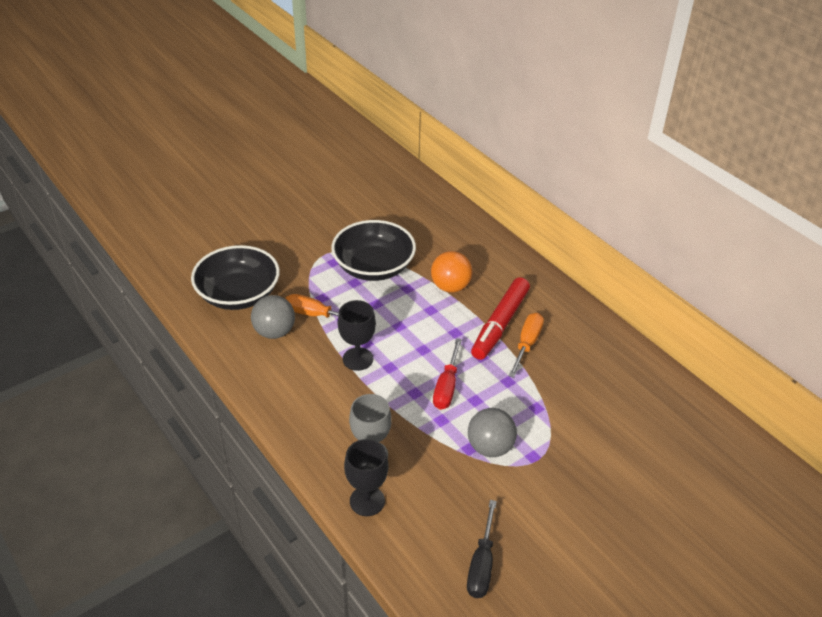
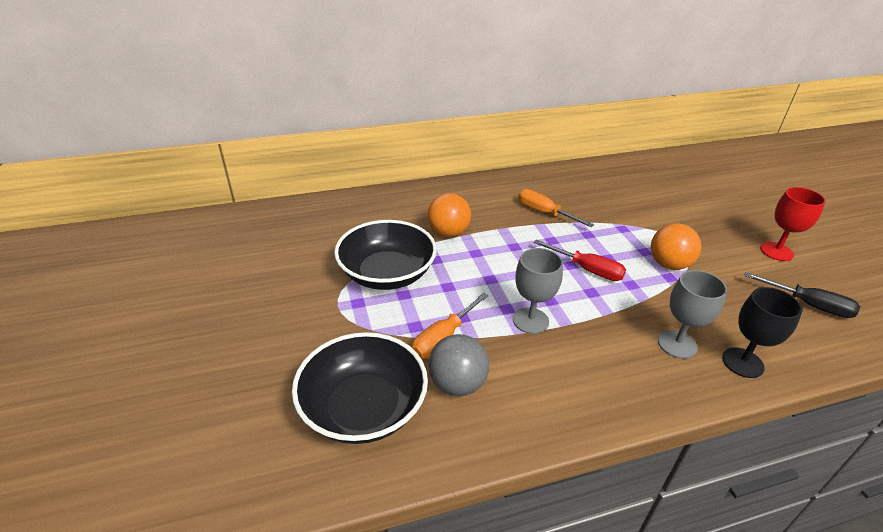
camera: 70 degrees left, 5 degrees down
black goblet [338,300,376,371] -> grey goblet [513,248,563,334]
grey ball [468,408,517,457] -> orange ball [651,223,701,270]
red marker [471,277,530,360] -> none
none -> red goblet [760,187,826,261]

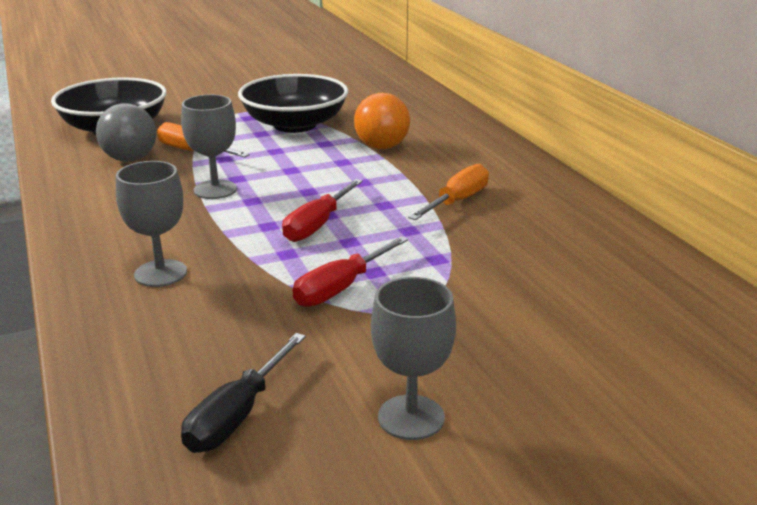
camera: 85 degrees right, 10 degrees down
orange ball [651,223,701,270] -> red screwdriver [293,236,408,307]
black goblet [722,287,802,378] -> none
red goblet [760,187,826,261] -> grey goblet [371,277,456,440]

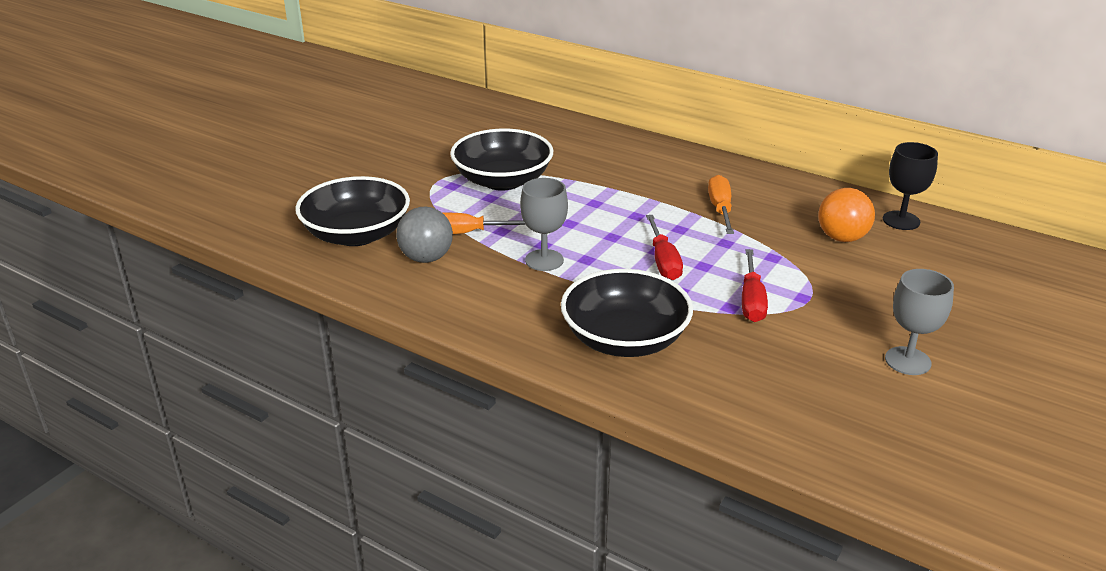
camera: 35 degrees left, 5 degrees up
grey goblet [116,161,187,287] -> black bowl [561,269,693,357]
black screwdriver [181,333,306,453] -> none
orange ball [354,93,410,149] -> orange ball moved to [818,188,875,242]
none -> black goblet [883,142,938,230]

